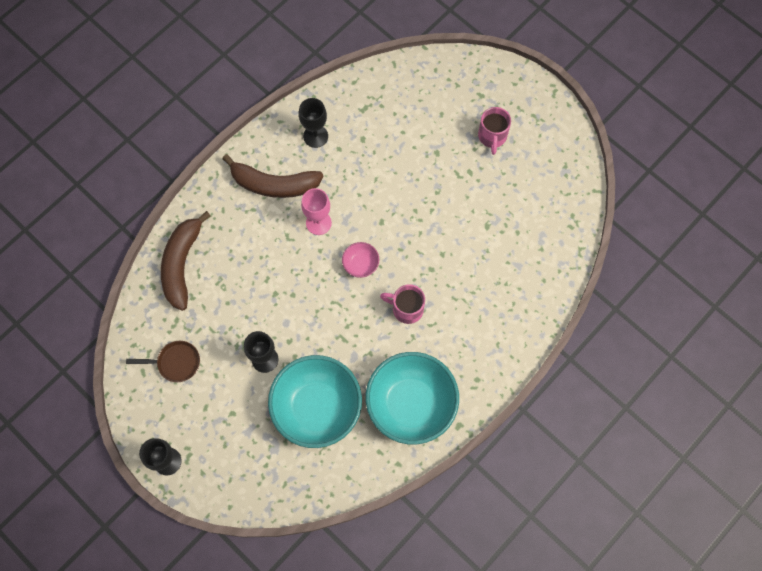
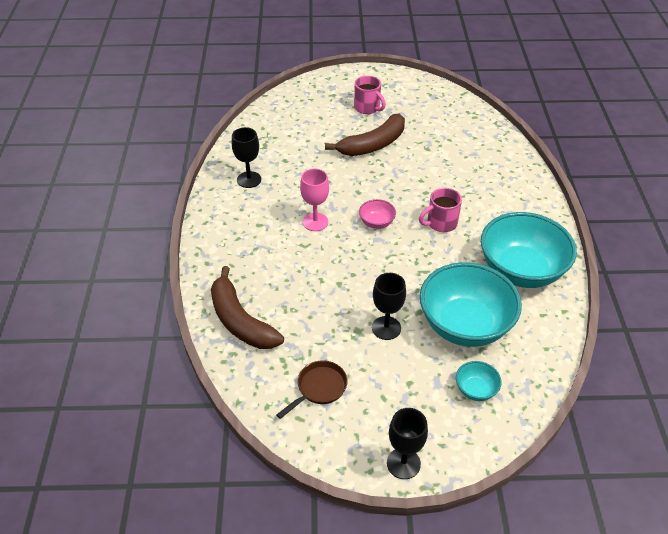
camera: 45 degrees left, 25 degrees down
brown banana [222,154,323,198] -> brown banana moved to [325,114,405,156]
none -> turquoise bowl [456,361,502,401]

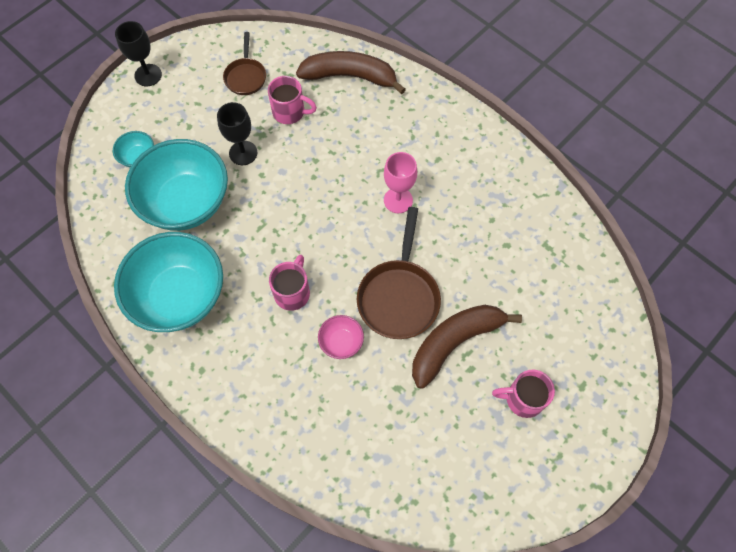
camera: 135 degrees right, 20 degrees up
black goblet [232,127,261,188] -> none
brown banana [325,114,405,156] -> brown banana turned 45 degrees clockwise [412,305,522,389]
pink bowl [359,199,396,229] -> pink bowl moved to [318,315,364,359]
none -> pink mug [268,76,317,124]
none -> brown pan [357,207,441,339]

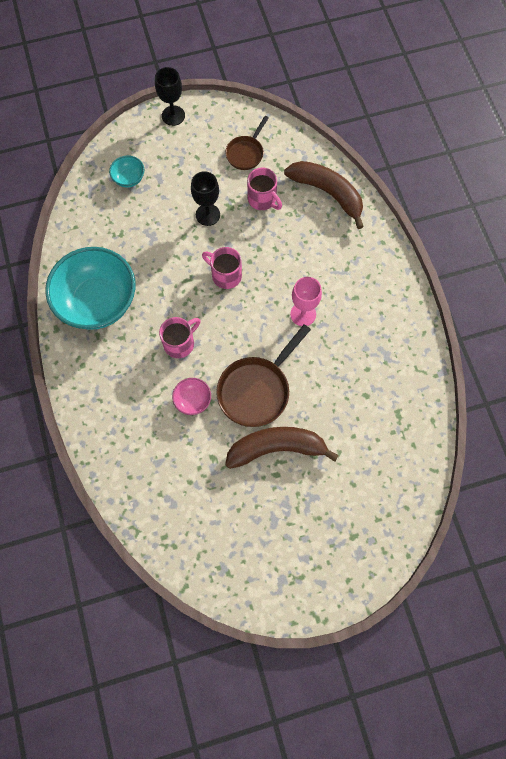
camera: 30 degrees right, 5 degrees up
turquoise bowl [125,139,228,231] -> none
pink mug [492,370,555,418] -> pink mug moved to [202,247,242,289]

